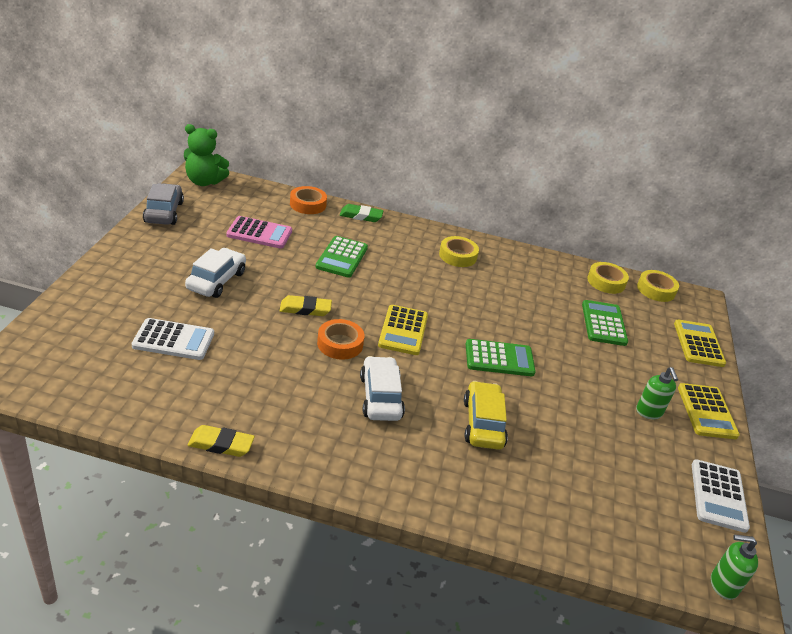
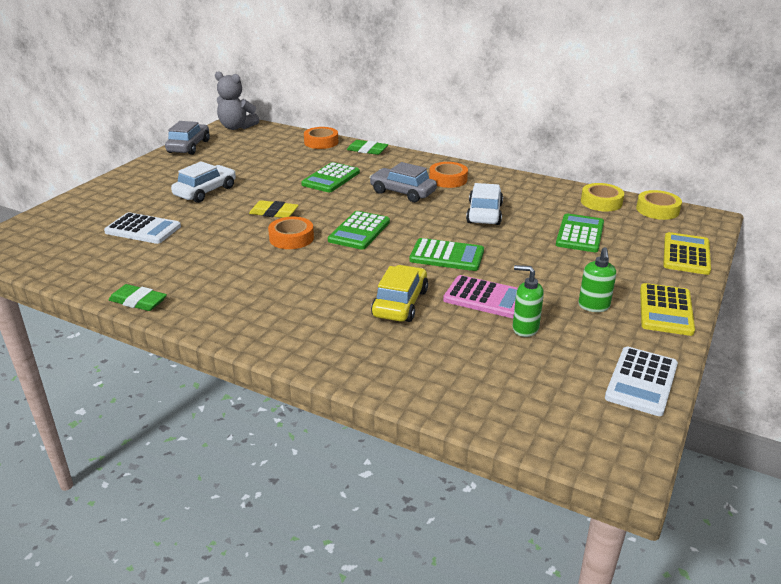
camera: 20 degrees right, 5 degrees down
green teddy bear [184,124,229,186] -> grey teddy bear [215,71,259,130]
yellow eraser [187,425,255,457] -> green eraser [109,284,167,311]
pink calculator [226,216,292,249] -> pink calculator moved to [443,275,518,318]
white car [360,356,405,421] -> white car moved to [466,183,503,225]
yellow calculator [378,305,428,355] -> green calculator [328,211,390,250]
yellow tape [439,236,479,267] -> orange tape [429,162,468,188]
green soap dispenser [711,535,758,600] -> green soap dispenser moved to [513,265,544,337]
none -> grey car [369,162,437,202]

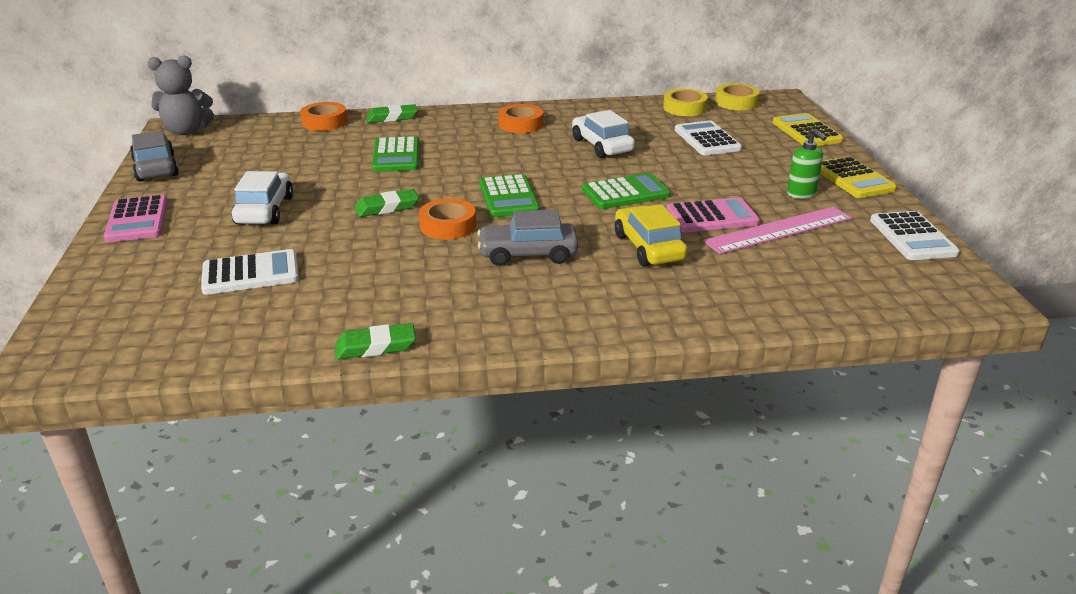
camera: 35 degrees left, 0 degrees up
yellow eraser [249,200,299,218] -> green eraser [355,189,419,217]
grey car [369,162,437,202] -> grey car moved to [477,210,578,266]
green soap dispenser [513,265,544,337] -> pink ruler [703,207,852,254]
green calculator [556,214,604,252] -> white calculator [675,120,742,155]
none -> pink calculator [104,194,168,242]

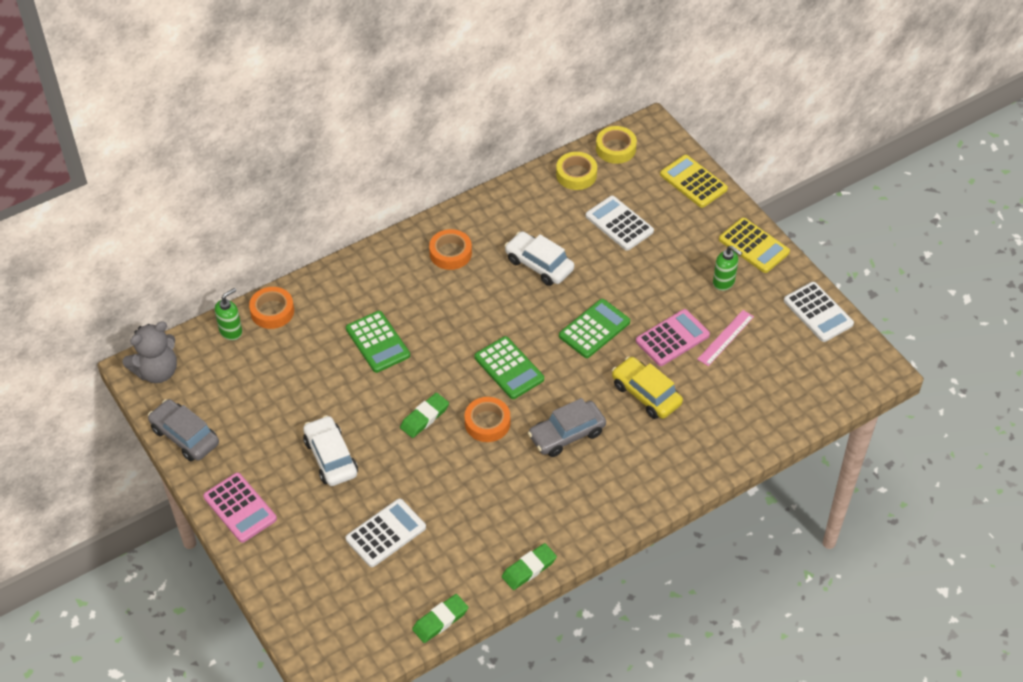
camera: 25 degrees left, 20 degrees up
green eraser [366,104,418,123] -> green eraser moved to [412,594,468,643]
pink ruler [703,207,852,254] -> pink ruler [697,310,754,366], size x0.62
none -> green soap dispenser [215,288,242,340]

